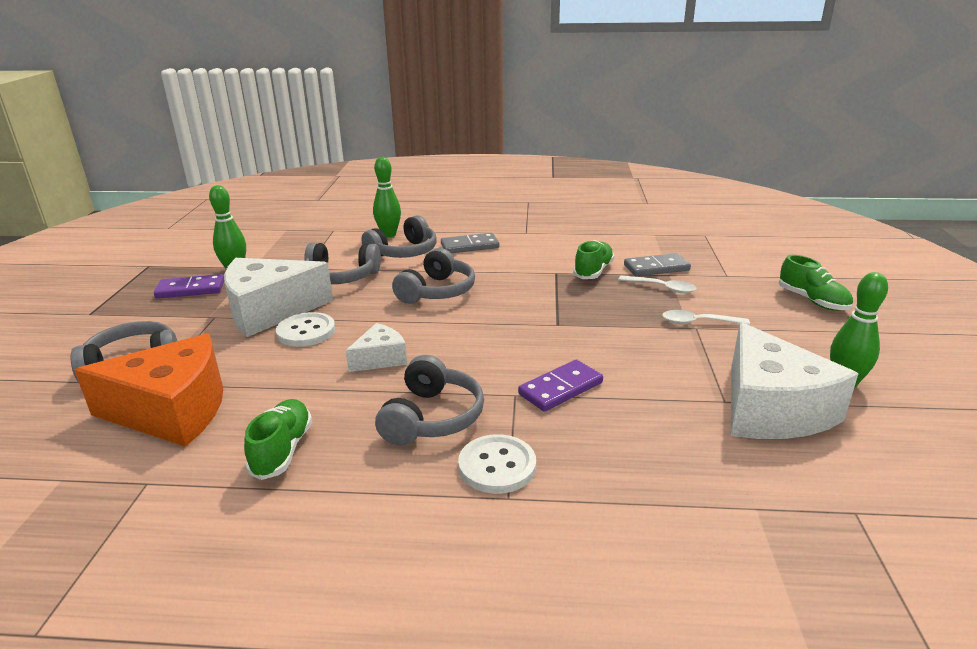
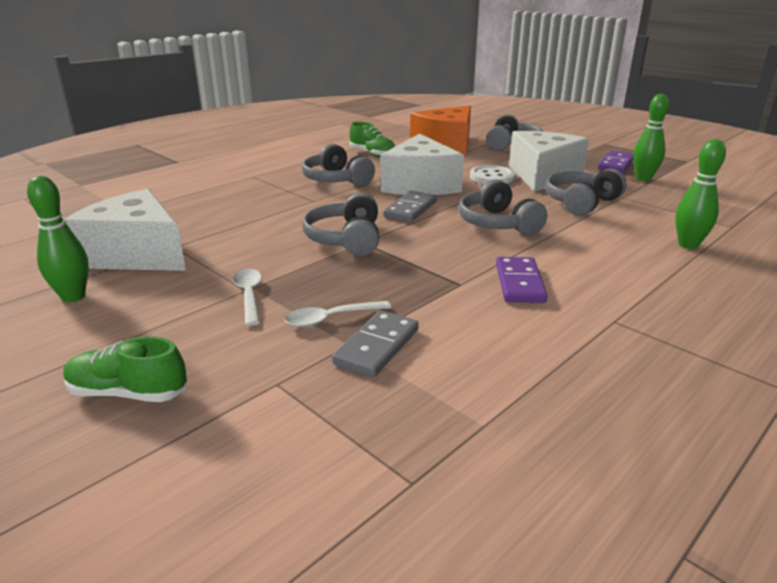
camera: 130 degrees right, 0 degrees up
white cheese [346,323,407,372] -> white cheese [381,133,464,195], size x1.96
grey headphones [361,215,437,258] -> grey headphones moved to [302,193,379,256]
grey domino [441,233,499,253] -> grey domino moved to [383,191,437,222]
white button [458,434,536,494] -> none
purple domino [518,359,603,412] -> purple domino moved to [496,257,548,303]
green shoe [573,240,615,279] -> none
white spoon [662,310,750,325] -> white spoon turned 60 degrees counterclockwise [233,269,262,326]

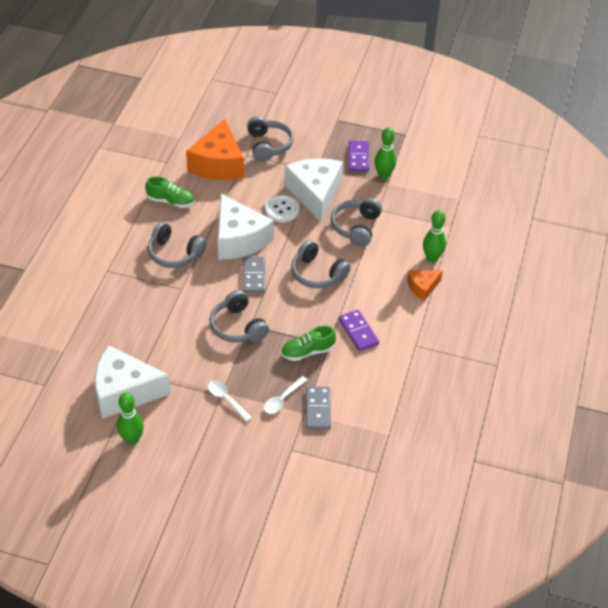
camera: 30 degrees left, 20 degrees up
green shoe [63,336,187,402] -> green shoe moved to [281,326,336,361]
none -> orange cheese [407,270,443,301]

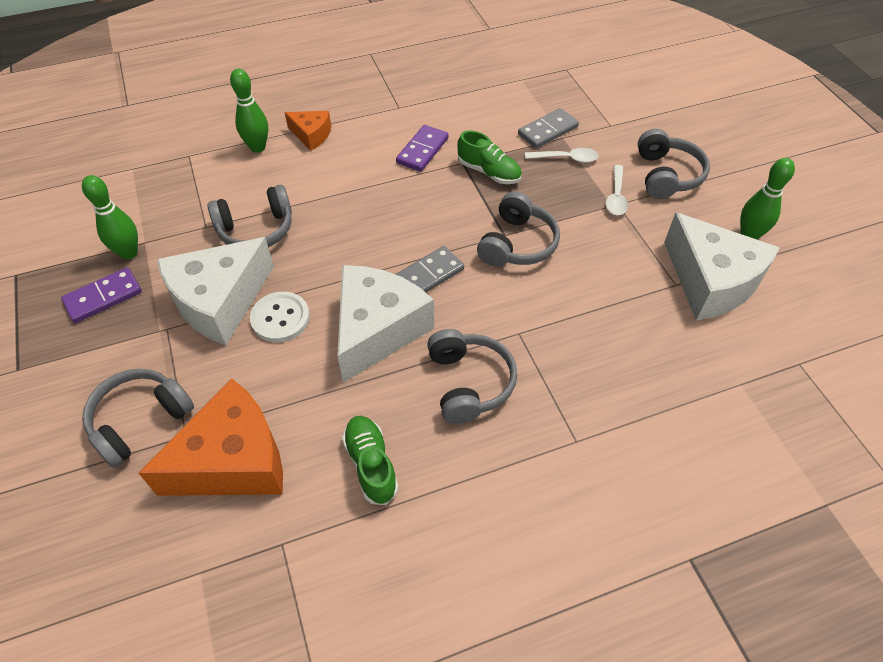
camera: 125 degrees left, 5 degrees up
grey headphones [291,240,351,288] -> grey headphones moved to [638,129,710,199]

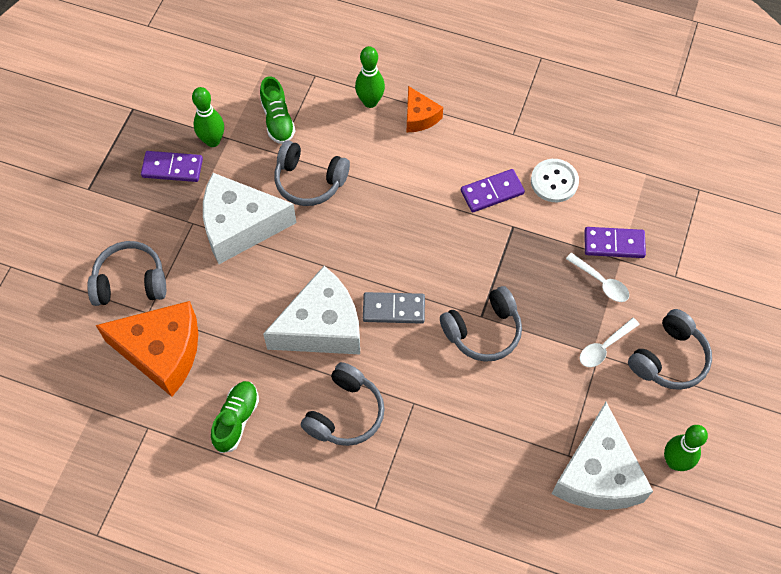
camera: 40 degrees right, 10 degrees up
white button [250,292,310,342] -> white button moved to [531,159,579,202]
green shoe [457,131,522,184] -> green shoe moved to [260,76,295,144]
grey domino [518,108,579,149] -> purple domino [584,227,646,258]

